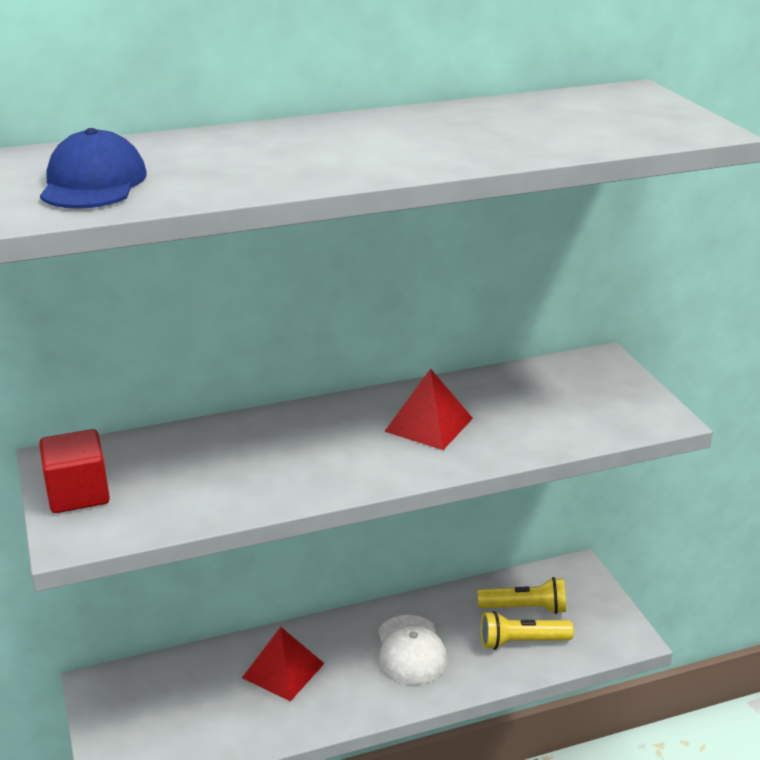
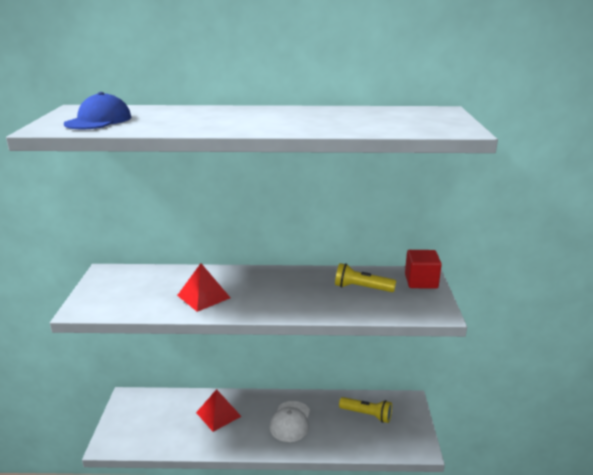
camera: 20 degrees right, 5 degrees down
red cube [39,429,110,513] -> red cube moved to [405,250,442,289]
red pyramid [384,369,473,450] -> red pyramid moved to [177,263,230,312]
yellow flashlight [481,611,574,650] -> yellow flashlight moved to [335,263,396,292]

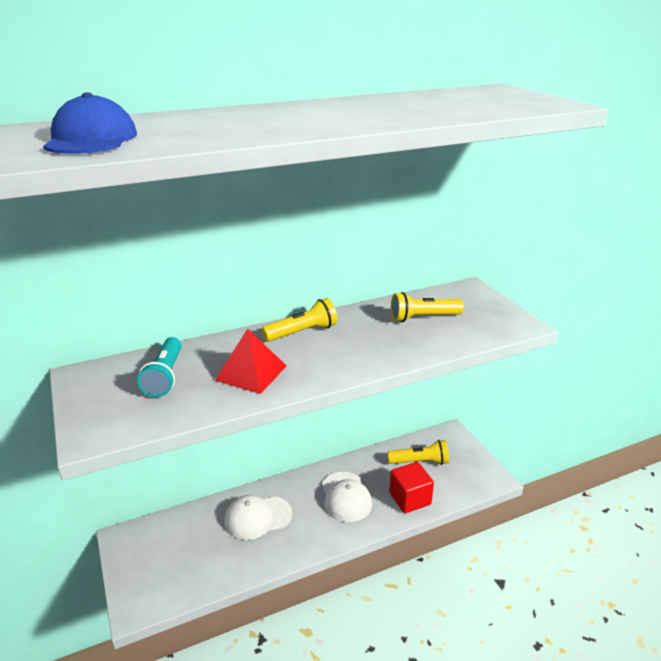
camera: 25 degrees left, 5 degrees up
red pyramid [196,389,242,432] -> white cap [224,495,292,540]
red cube [405,250,442,289] -> red cube moved to [389,462,434,513]
none -> turquoise flashlight [137,337,182,397]
none -> yellow flashlight [262,298,337,342]

